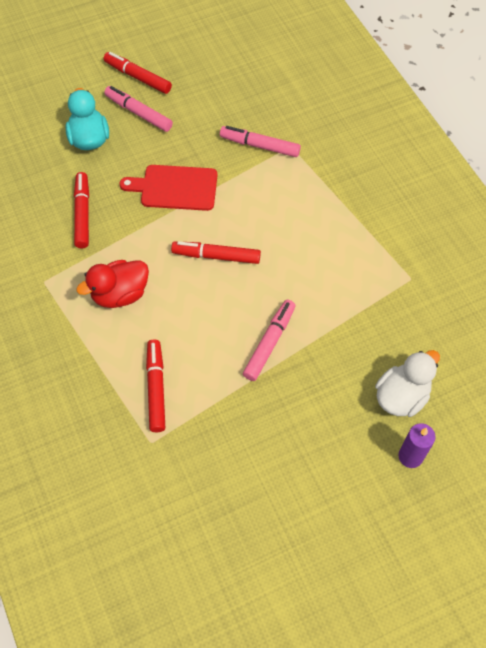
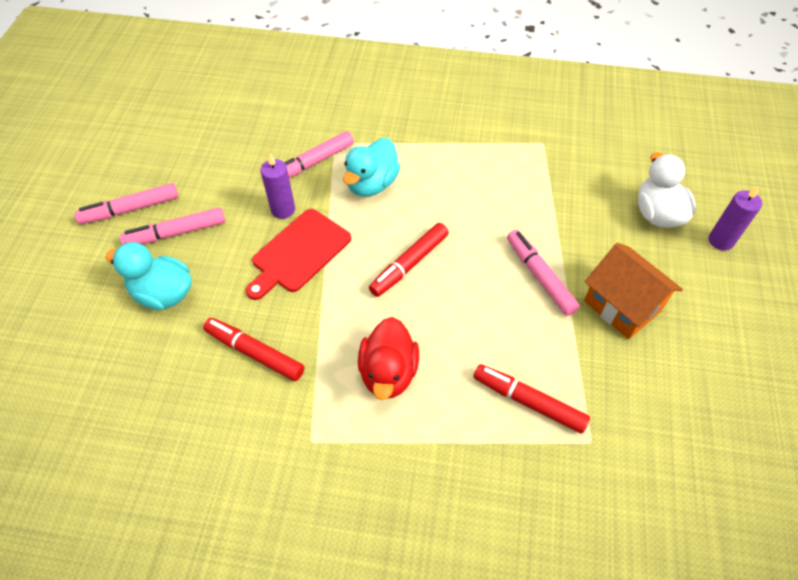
camera: 55 degrees left, 5 degrees down
red marker [104,52,172,94] -> pink marker [74,183,178,224]
none -> purple candle [260,154,295,219]
none -> turquoise duck [343,138,400,197]
none -> orange house [584,243,683,339]

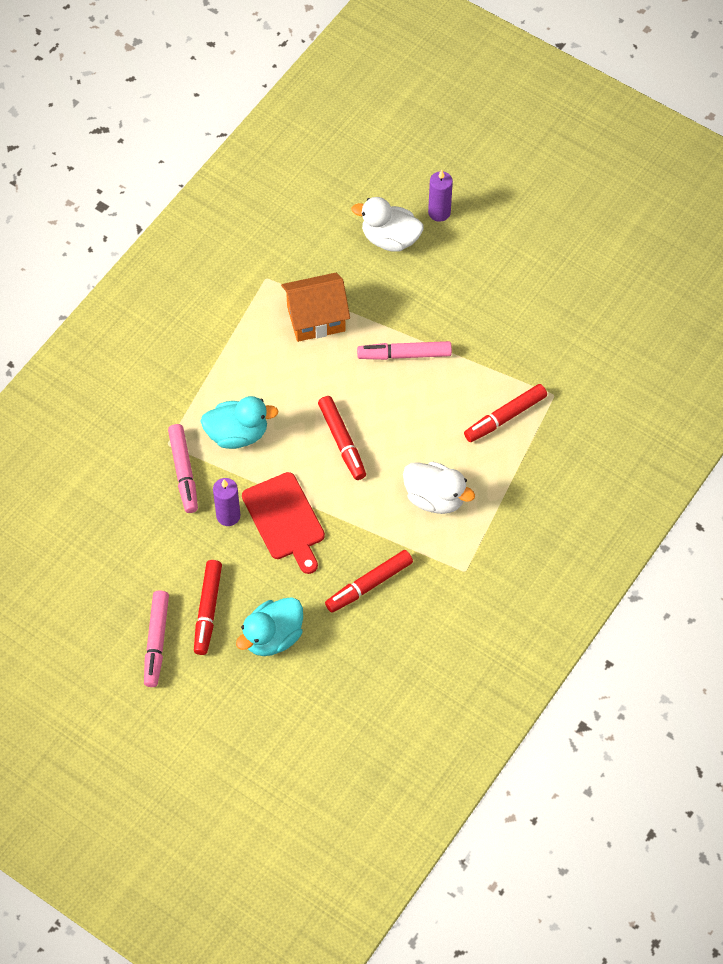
camera: 65 degrees left, 5 degrees up
pink marker [120,207,225,245] -> red marker [194,560,222,655]
turquoise duck [343,138,400,197] -> turquoise duck turned 60 degrees counterclockwise [200,396,279,449]
red duck [358,317,419,400] -> white duck [403,462,475,514]
orange house [584,243,683,339] -> orange house moved to [281,273,350,342]

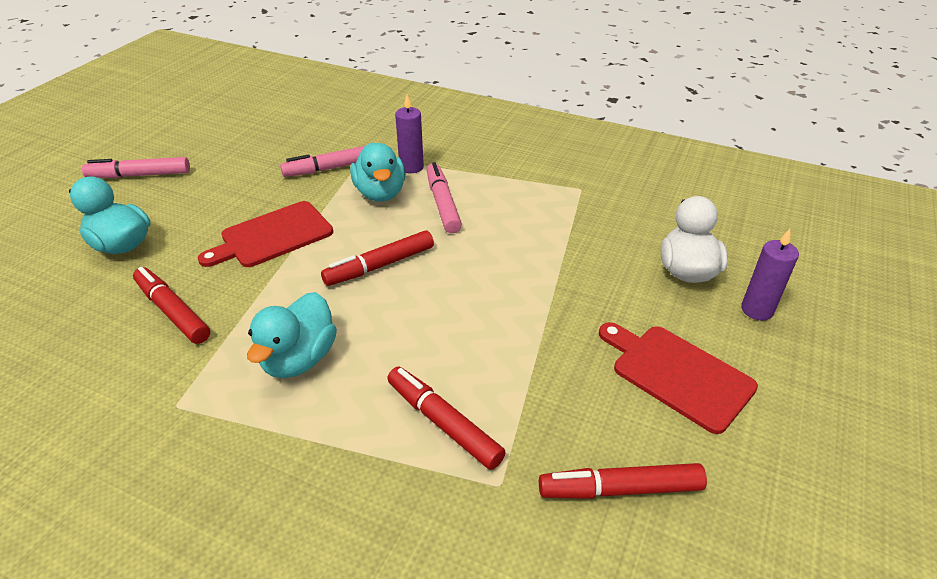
camera: 80 degrees right, 20 degrees down
red marker [194,560,222,655] -> red marker moved to [539,463,707,499]
purple candle [213,478,240,526] -> purple candle moved to [395,95,424,173]
orange house [281,273,350,342] -> none
pink marker [357,341,452,360] -> pink marker moved to [427,162,462,233]
white duck [403,462,475,514] -> turquoise duck [247,292,337,378]
none -> red cutting board [599,322,758,434]

